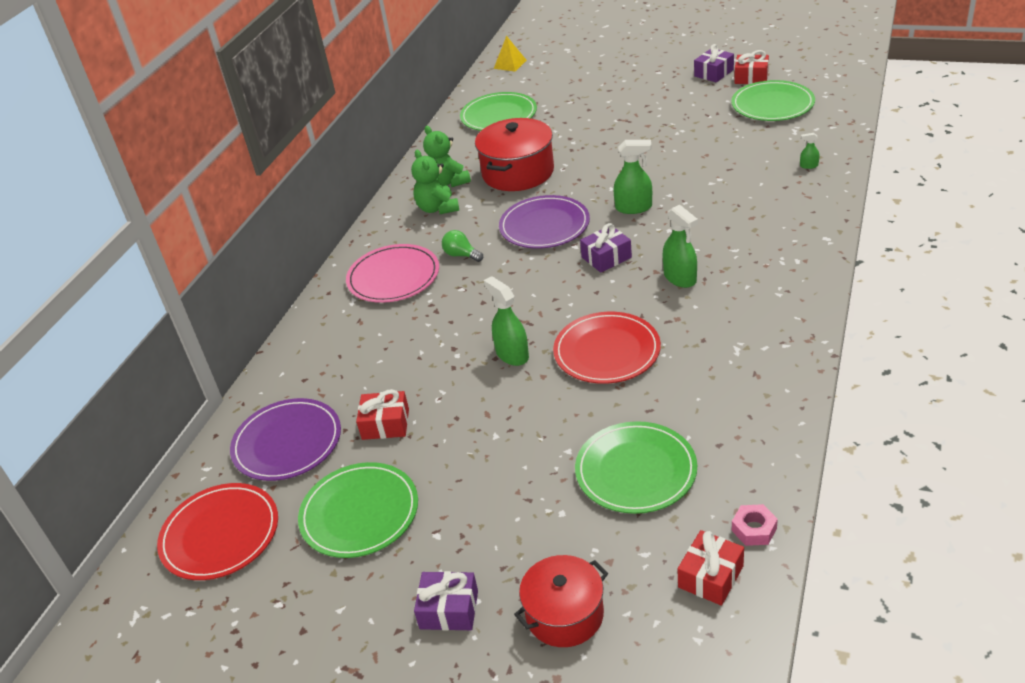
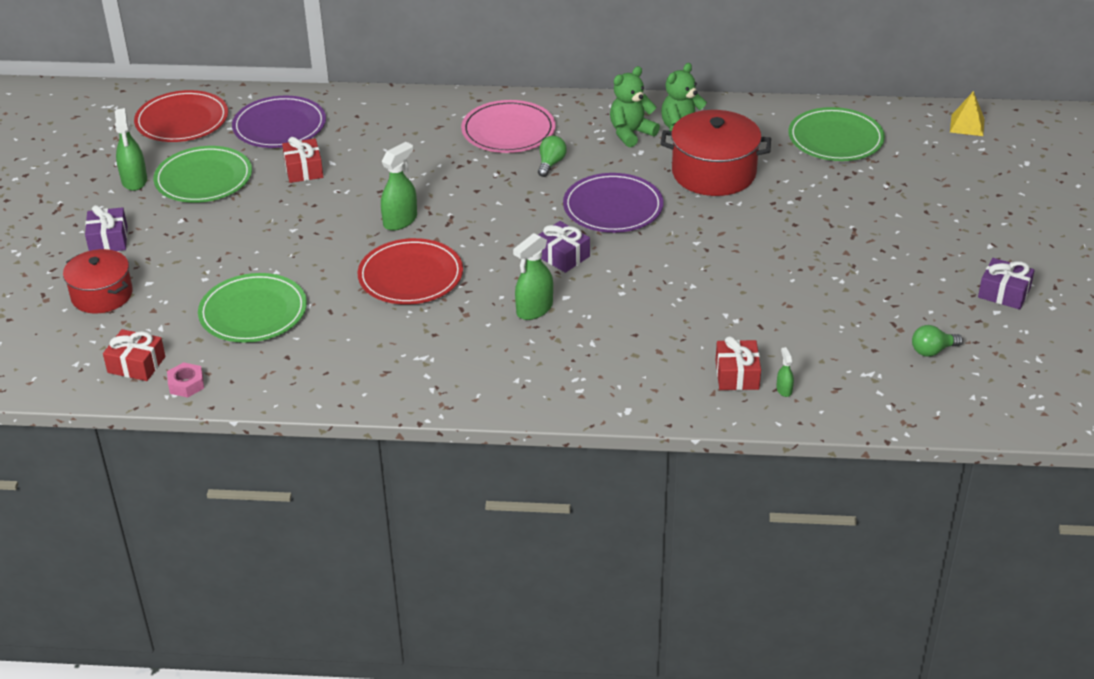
camera: 70 degrees right, 0 degrees up
green spray bottle [613,140,652,214] -> green spray bottle moved to [115,108,147,191]
green plate [731,80,815,121] -> green light bulb [912,325,963,357]
red gift [734,50,769,84] -> red gift moved to [715,336,761,390]

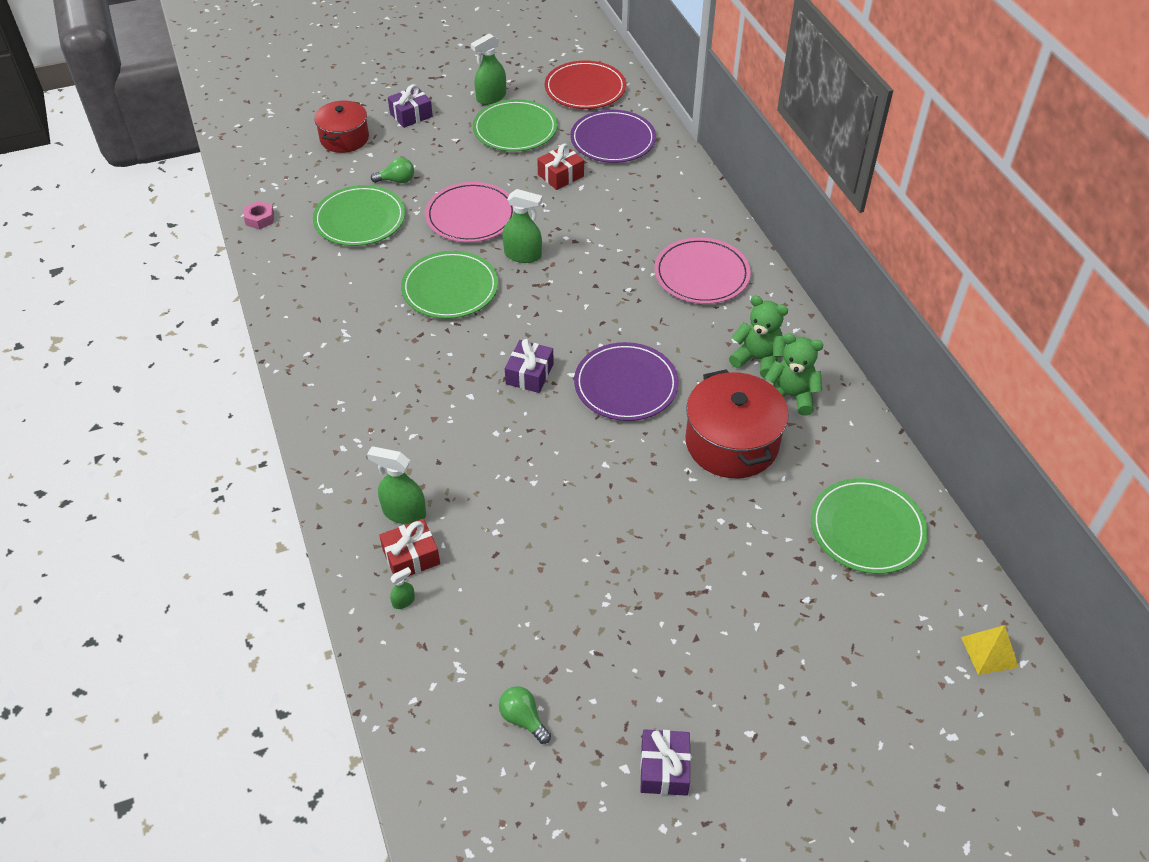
camera: 65 degrees right, 10 degrees up
red gift [103,329,165,381] -> none
red plate [357,238,463,305] -> green plate [401,251,498,319]
green spray bottle [513,233,553,320] -> green spray bottle moved to [367,446,426,525]
green light bulb [538,135,567,177] -> green light bulb moved to [371,158,414,183]
none -> pink plate [425,182,514,242]

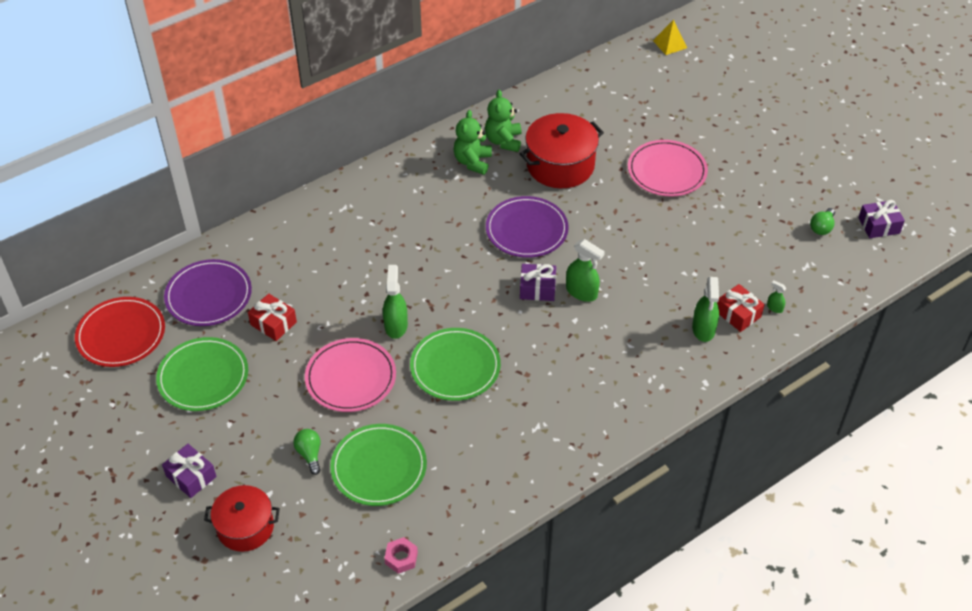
camera: 105 degrees left, 0 degrees up
green spray bottle [471,33,506,105] -> green spray bottle moved to [566,239,605,302]
purple gift [640,729,691,796] -> purple gift moved to [858,200,905,238]
pink plate [654,237,751,304] -> pink plate moved to [628,140,708,197]
green plate [811,478,928,574] -> none

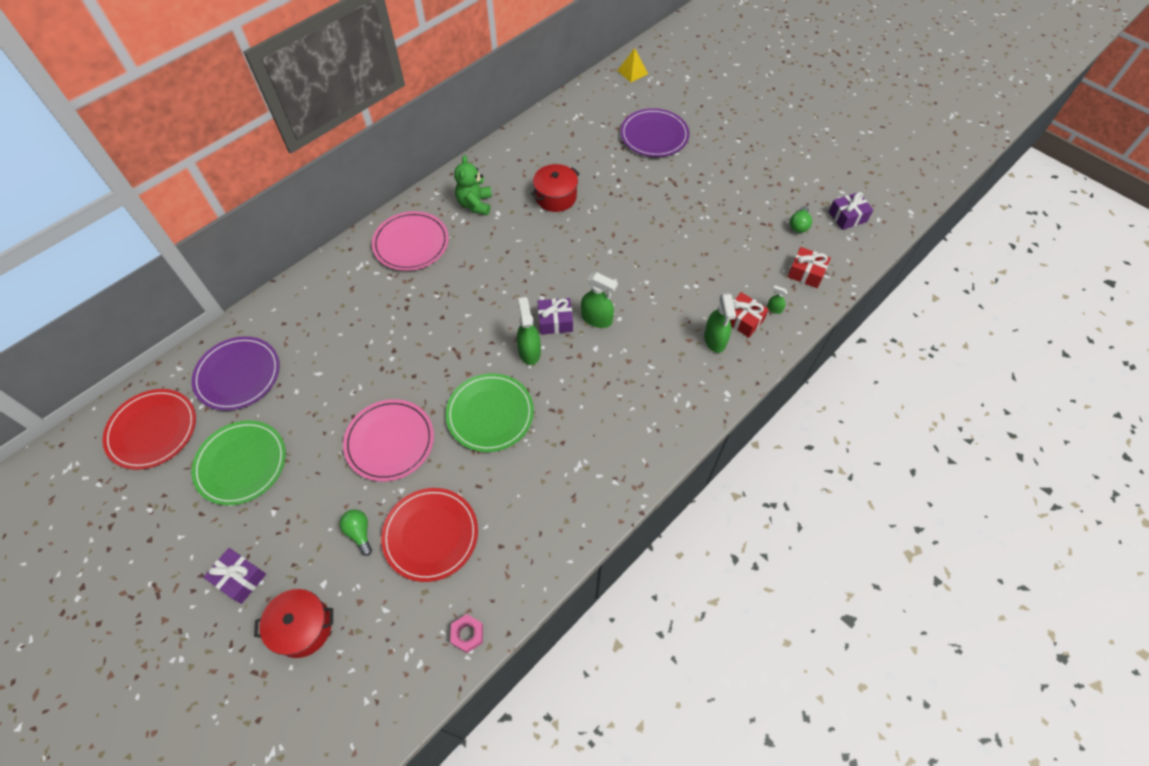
camera: 10 degrees left, 10 degrees up
red gift [248,294,297,341] -> red gift moved to [787,247,831,288]
green plate [330,424,427,506] -> red plate [381,488,478,582]
green spray bottle [383,265,408,339] -> green spray bottle moved to [517,297,541,365]
green teddy bear [485,90,522,152] -> none
purple plate [486,196,569,258] -> purple plate moved to [620,108,689,157]
red pot [519,113,604,188] -> red pot [531,164,580,212], size x0.67
pink plate [628,140,708,197] -> pink plate moved to [372,211,449,271]

